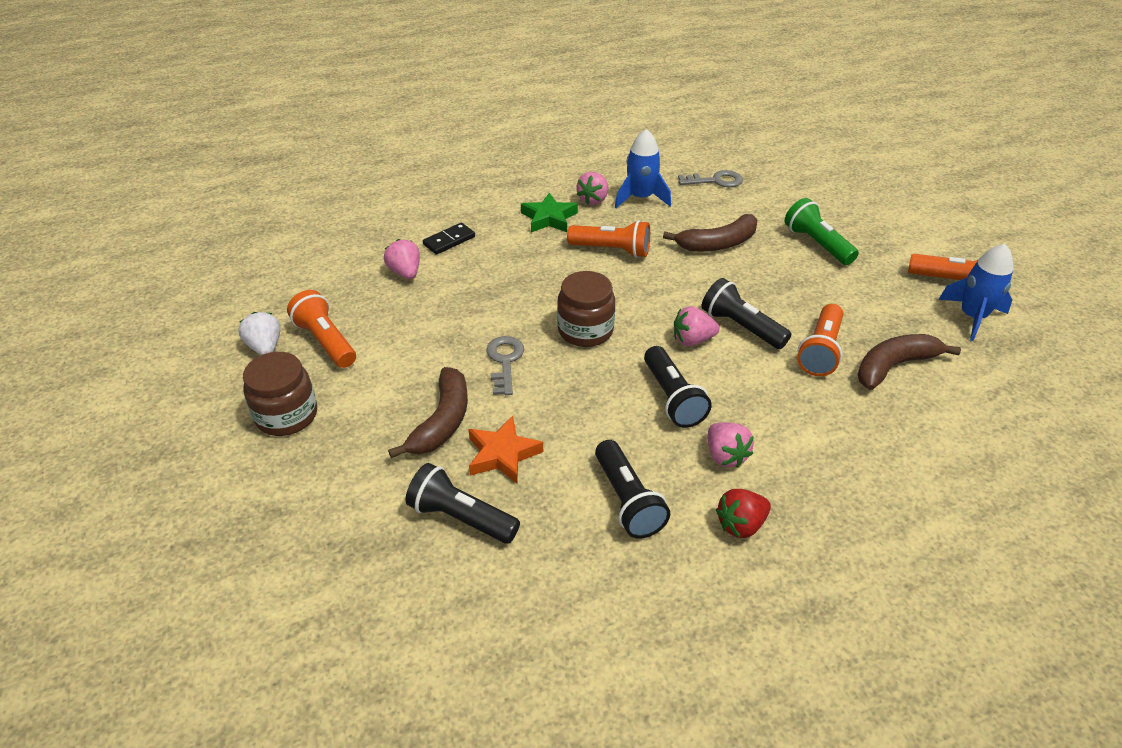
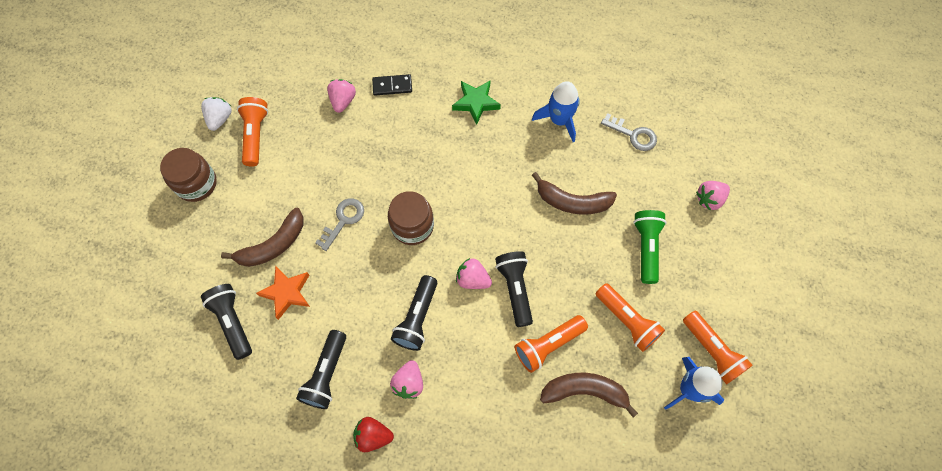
camera: 35 degrees right, 25 degrees up
orange flashlight [567,220,650,258] -> orange flashlight moved to [596,283,665,352]
pink strawberry [576,172,608,205] -> pink strawberry moved to [696,181,730,211]

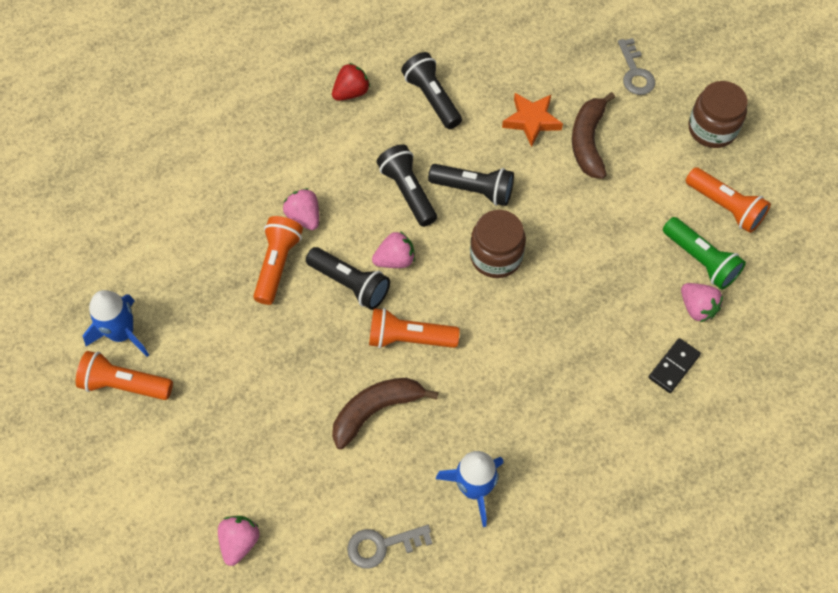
camera: 135 degrees right, 5 degrees down
white strawberry [201,97,232,131] -> none
black flashlight [201,284,252,360] -> black flashlight moved to [428,164,514,206]
grey key [315,198,364,251] -> grey key moved to [618,38,655,95]
pink strawberry [390,360,423,399] -> pink strawberry moved to [283,188,319,230]
green star [452,80,501,125] -> none
brown banana [540,373,638,417] -> none
orange flashlight [596,283,665,352] -> orange flashlight moved to [369,308,460,348]
green flashlight [633,210,667,284] -> green flashlight moved to [663,217,746,290]

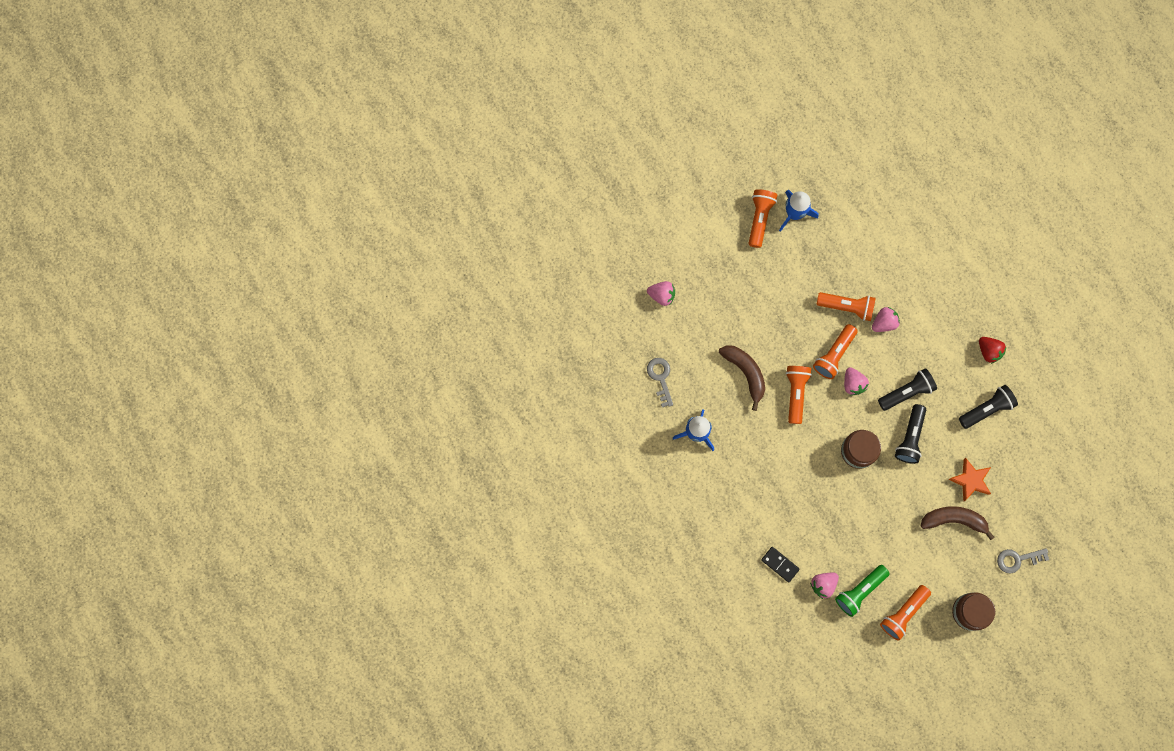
camera: 90 degrees right, 15 degrees up
black flashlight [306,247,390,310] -> orange flashlight [813,324,858,379]

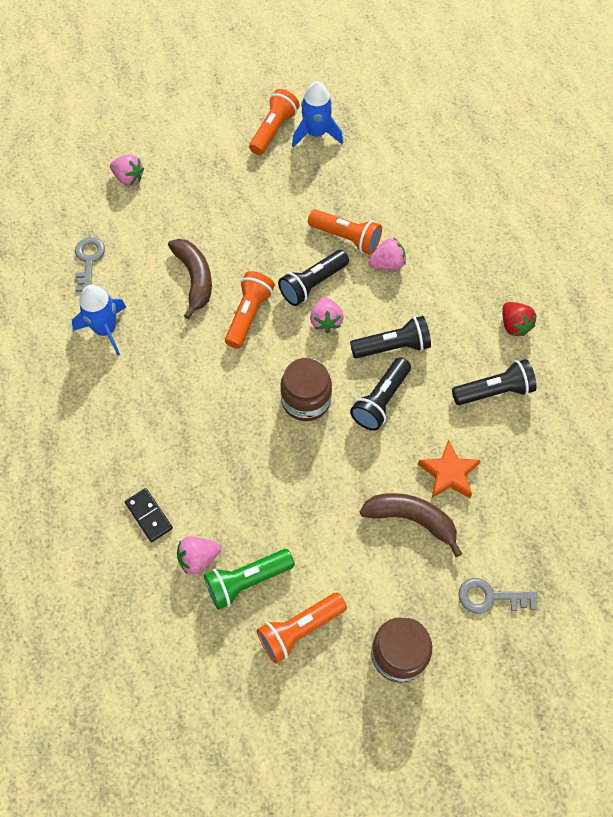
camera: 15 degrees right, 15 degrees down
orange flashlight [813,324,858,379] -> black flashlight [278,250,349,306]

